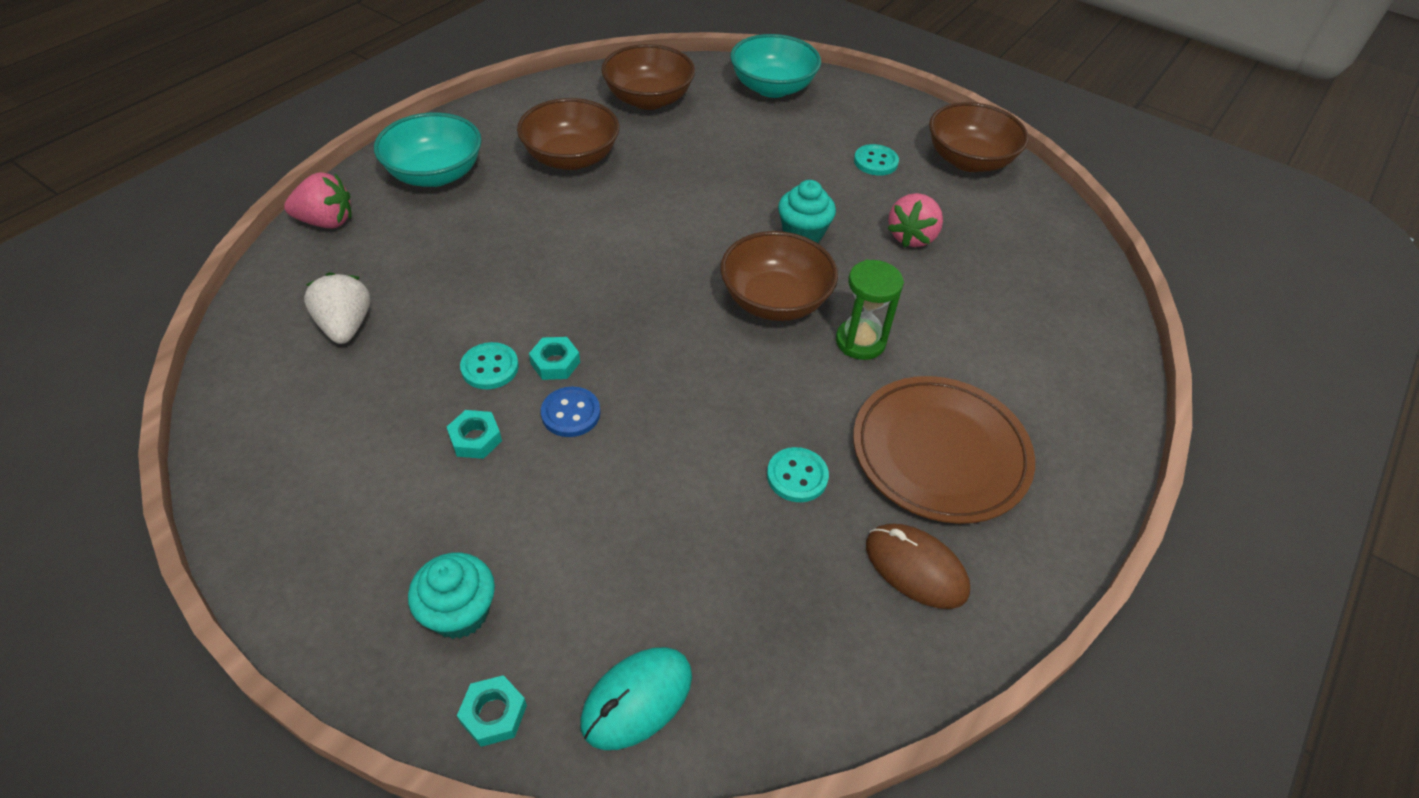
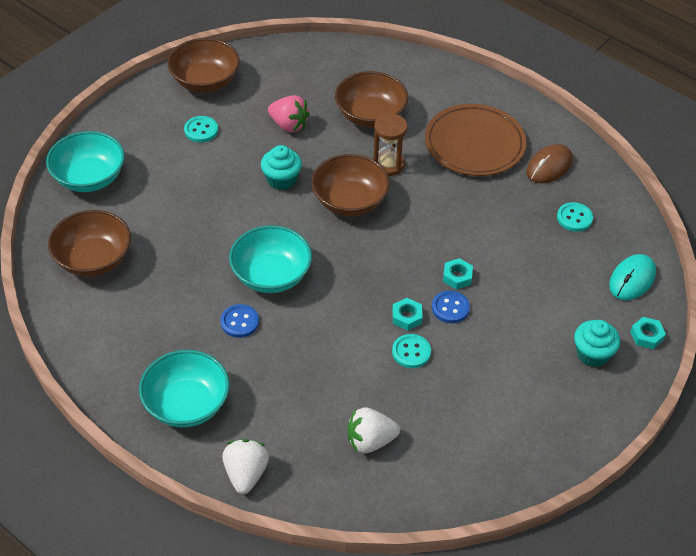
camera: 85 degrees left, 0 degrees up
pink strawberry [284,172,351,229] -> white strawberry [222,439,269,494]
turquoise nut [447,410,502,459] -> turquoise nut moved to [443,258,473,289]
brown bowl [517,98,619,170] -> brown bowl moved to [335,71,408,128]
turquoise mouse [580,647,692,750] -> turquoise mouse turned 75 degrees clockwise [609,254,656,300]
turquoise button [767,447,829,502] -> turquoise button moved to [557,202,593,232]
green hourglass [836,259,904,360] -> brown hourglass [373,114,408,176]
none -> blue button [220,304,259,338]
none -> turquoise bowl [229,226,312,293]

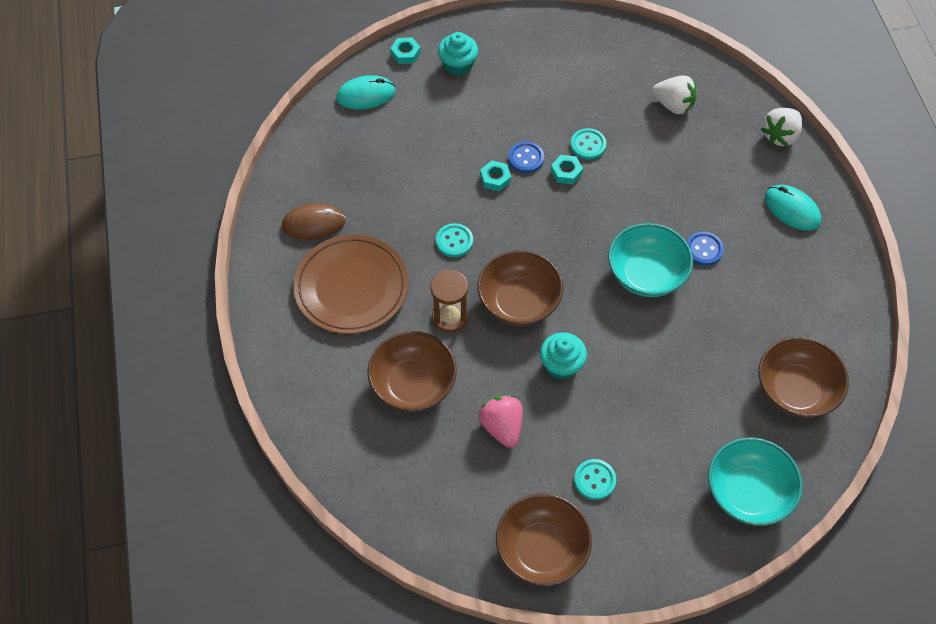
camera: 140 degrees left, 10 degrees up
turquoise bowl [139,350,230,427] -> turquoise mouse [765,185,821,231]
turquoise button [557,202,593,232] -> turquoise button moved to [436,223,473,257]

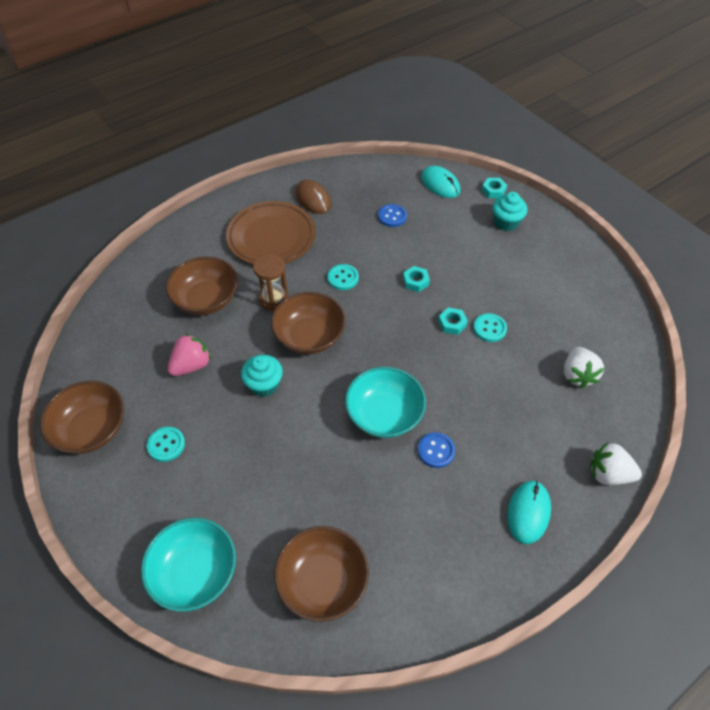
camera: 65 degrees right, 5 degrees down
blue button [508,141,544,173] -> blue button moved to [378,204,407,227]

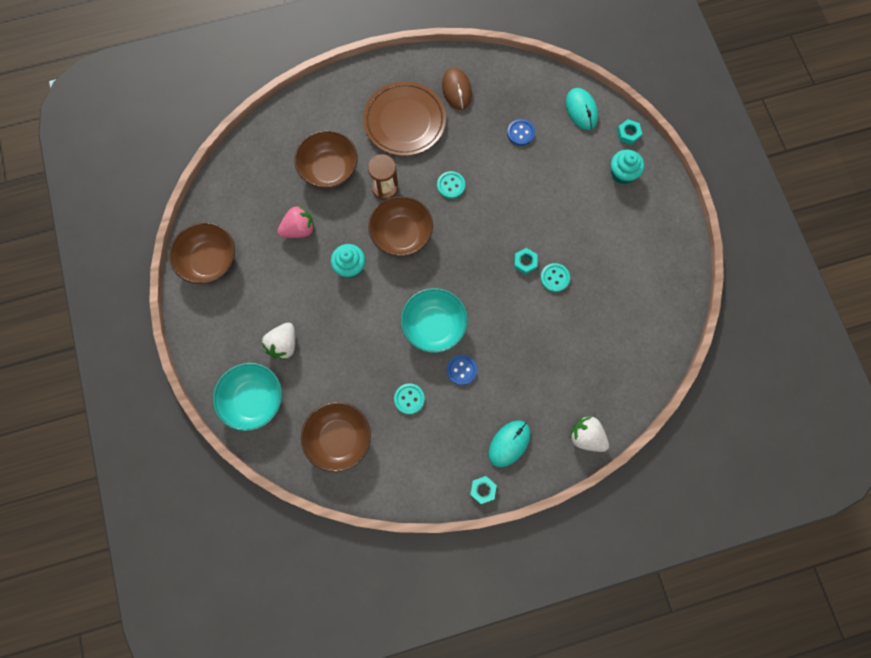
camera: 20 degrees right, 20 degrees up
turquoise button [147,427,185,462] -> turquoise button moved to [394,383,425,414]
turquoise nut [403,266,430,292] -> turquoise nut moved to [470,476,497,504]
white strawberry [564,347,604,388] -> white strawberry moved to [261,323,295,360]

